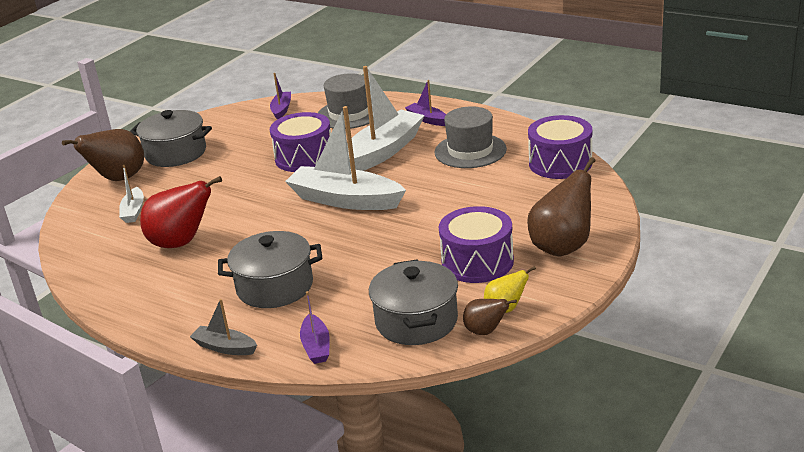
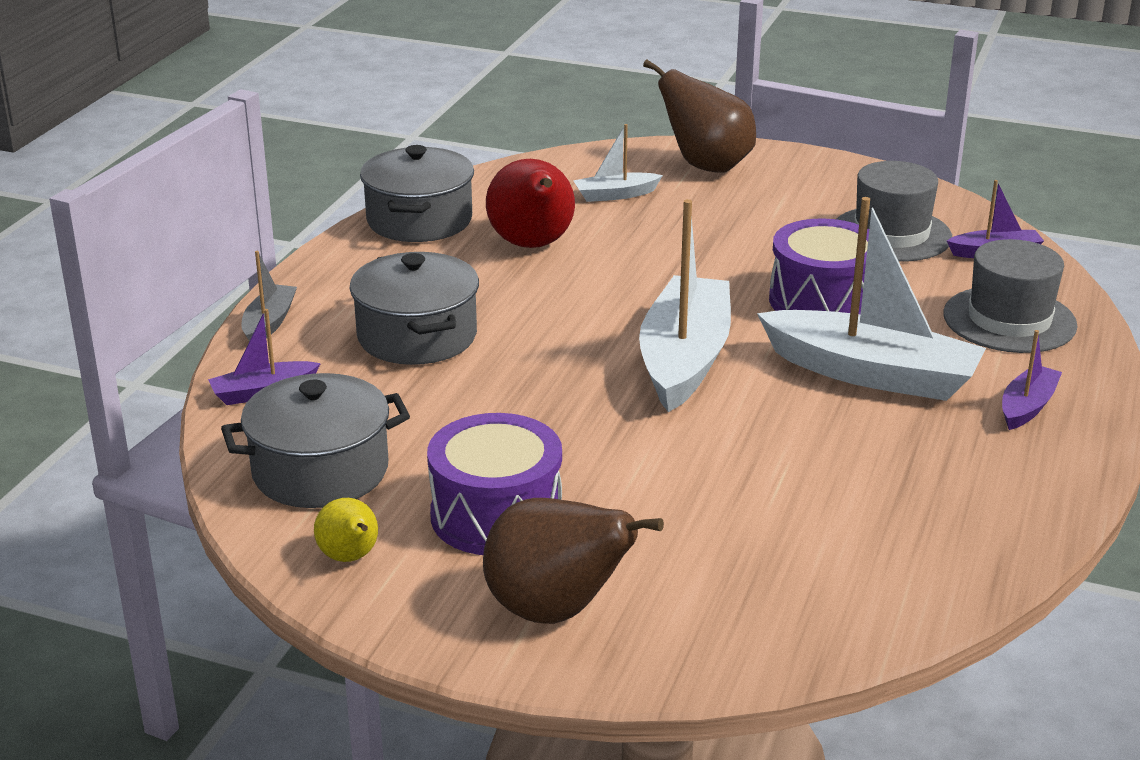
camera: 75 degrees right, 0 degrees up
grey pot [130,110,212,167] -> grey pot moved to [360,145,474,242]
grey hat [435,106,507,168] -> grey hat moved to [836,161,952,262]
brown pear [463,299,517,335] -> none
purple drum [528,115,593,179] -> none

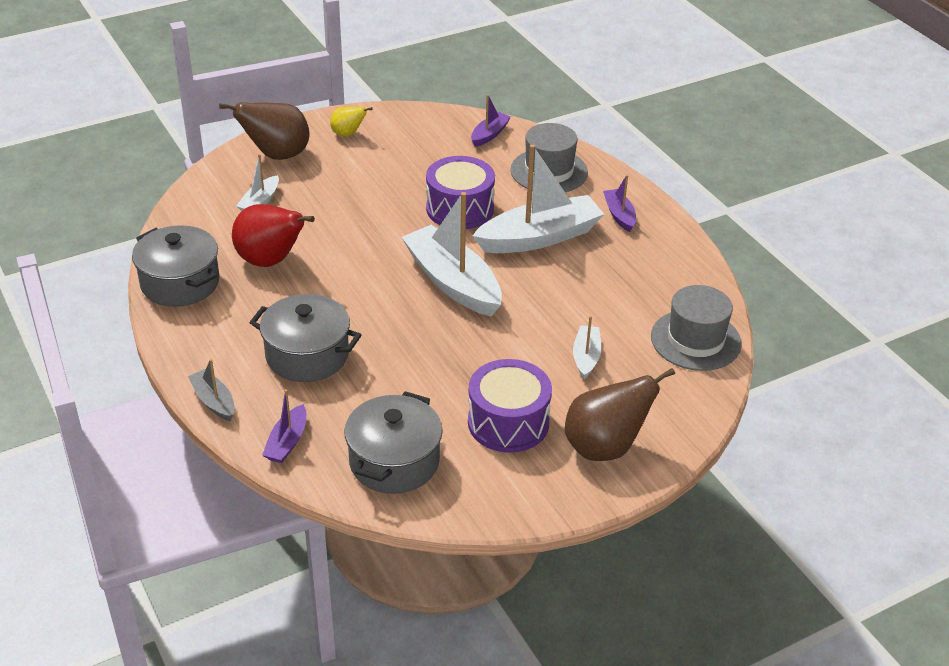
camera: 50 degrees left, 10 degrees up
yellow pear [314,498,378,562] -> yellow pear moved to [330,107,373,136]
grey hat [836,161,952,262] -> grey hat moved to [651,285,742,371]
none -> white boat [573,316,602,379]

